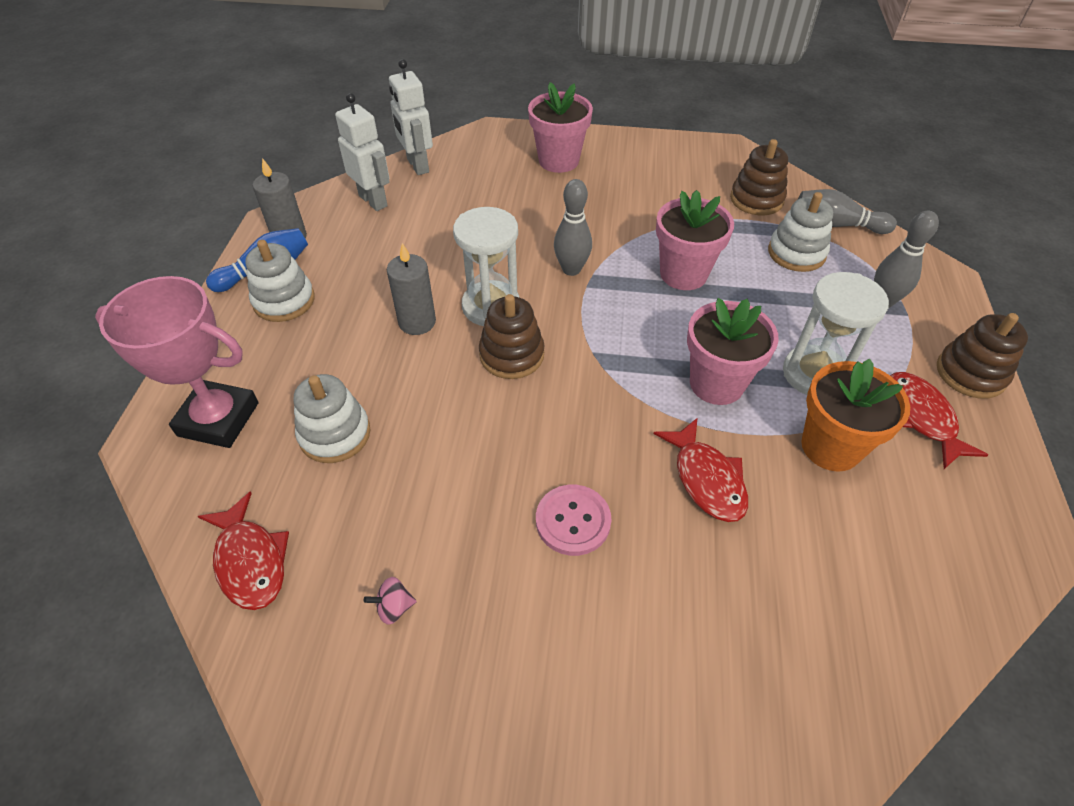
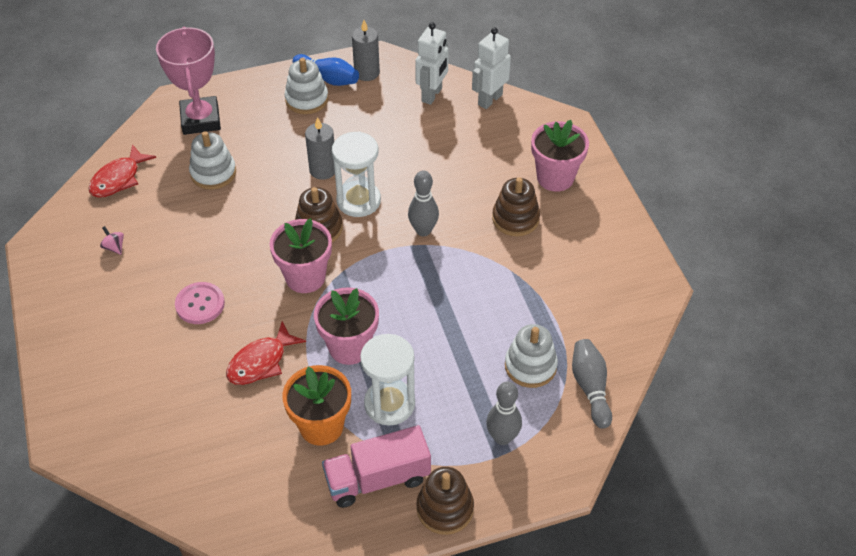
camera: 65 degrees right, 0 degrees up
pink flower pot [656,190,734,290] -> pink flower pot moved to [269,218,332,293]
brown stacking toy [730,139,788,215] -> brown stacking toy moved to [492,177,540,236]
red fish [890,372,988,469] -> pink truck [322,425,431,508]

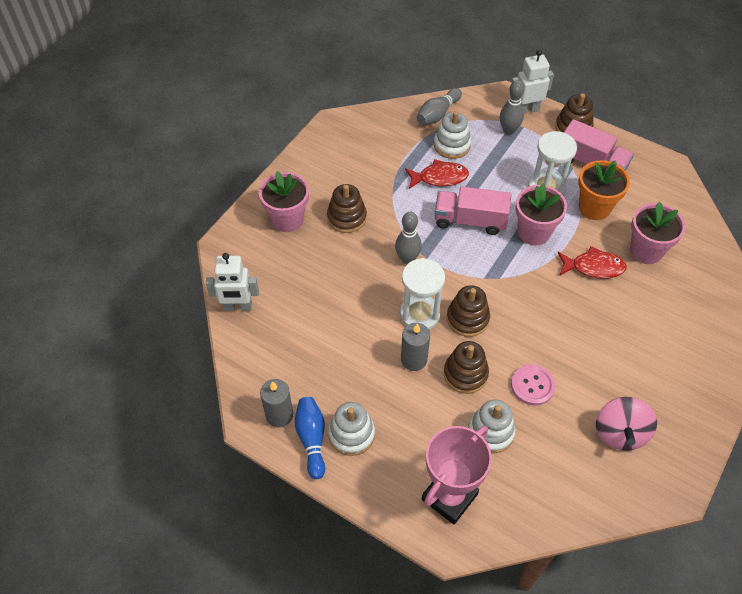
camera: 130 degrees left, 5 degrees up
red fish [89,144,156,198] -> red fish moved to [405,159,469,189]
pink spinning top [100,226,124,255] -> pink spinning top [596,397,657,451], size x2.33
pink button [175,282,225,324] -> pink button moved to [511,364,556,406]
pink flower pot [269,218,332,293] -> pink flower pot moved to [630,201,685,264]
white robot [415,22,449,105] -> white robot moved to [511,50,554,114]
none -> pink truck [435,186,511,235]
none -> brown stacking toy [444,341,489,394]

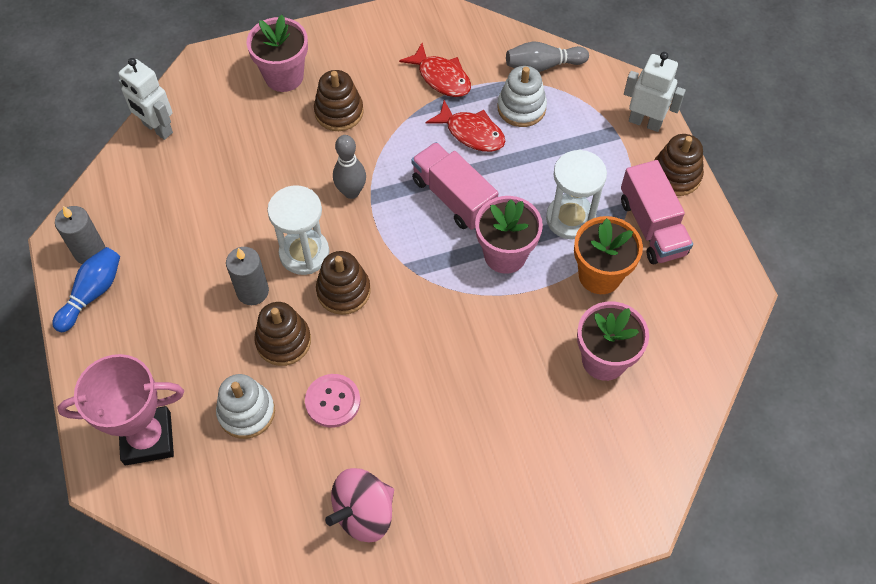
camera: 40 degrees right, 5 degrees up
white stacking toy [328,402,375,456] -> none
grey bowling pin [500,80,524,135] -> none
red fish [558,246,627,279] -> red fish moved to [399,43,471,97]

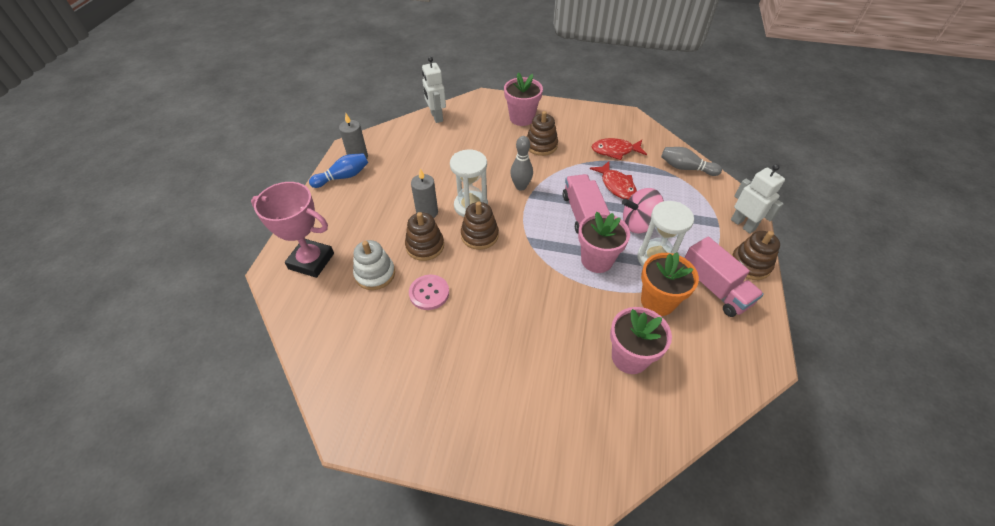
camera: 30 degrees right, 10 degrees down
pink spinning top [325,468,394,542] -> pink spinning top moved to [622,188,664,233]
red fish [399,43,471,97] -> red fish turned 105 degrees clockwise [592,138,647,160]
white stacking toy [497,66,547,127] -> none
pink truck [621,160,693,264] -> pink truck turned 45 degrees counterclockwise [685,237,764,317]

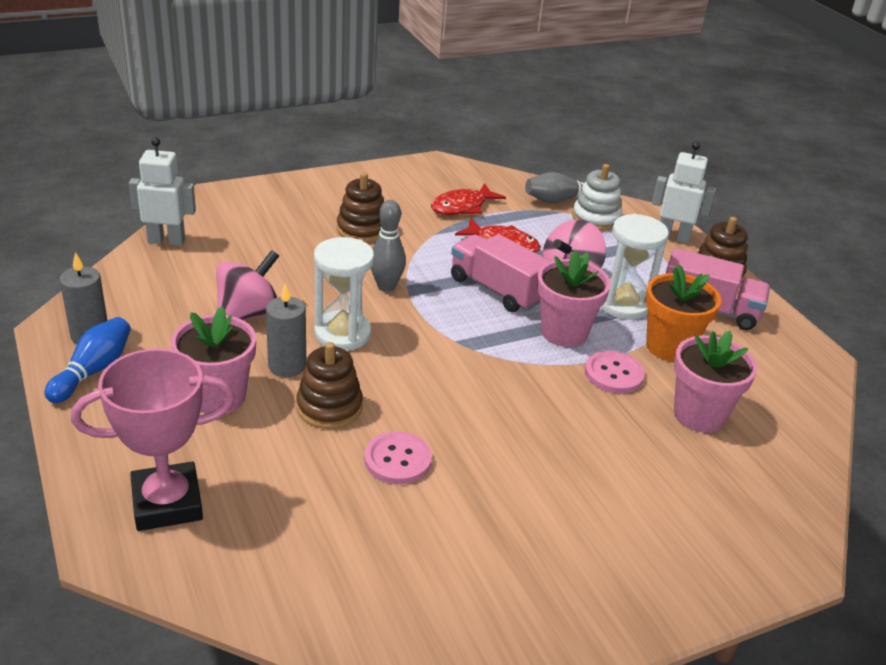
camera: 40 degrees left, 15 degrees down
white stacking toy [353,240,395,290] -> white stacking toy moved to [572,164,622,231]
white robot [422,57,446,123] -> white robot turned 150 degrees clockwise [129,138,196,246]
brown stacking toy [461,201,499,250] -> none
pink flower pot [504,72,543,126] -> pink flower pot moved to [171,306,256,414]
none -> pink spinning top [216,250,279,320]
none -> pink button [585,351,645,394]

